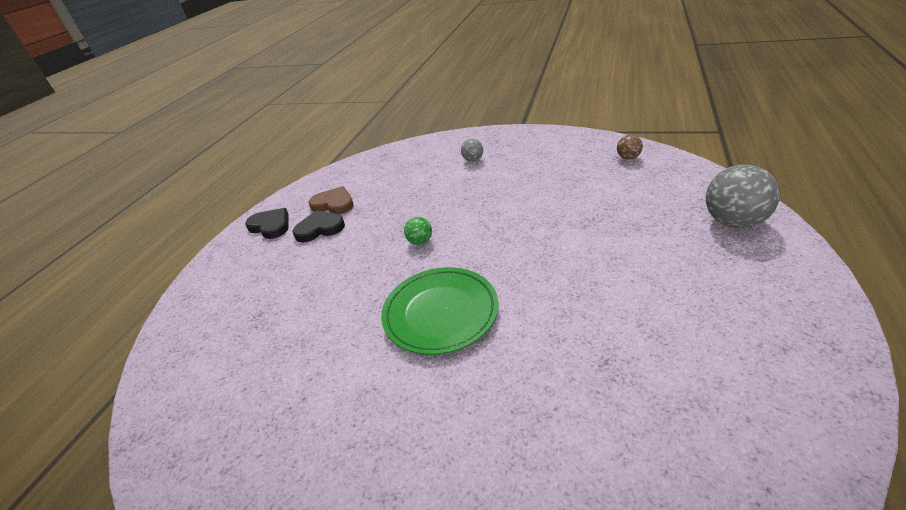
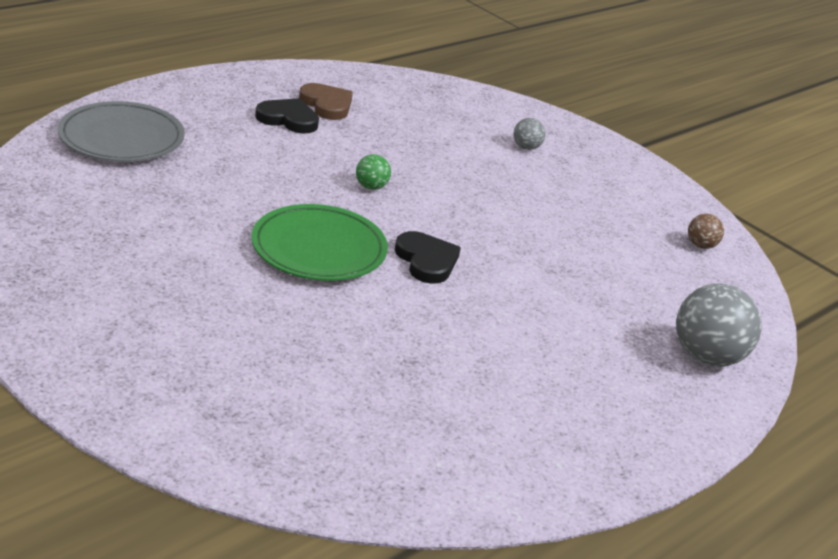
camera: 20 degrees right, 5 degrees down
black heart [245,208,288,239] -> black heart moved to [395,231,461,284]
none -> grey plate [58,101,185,162]

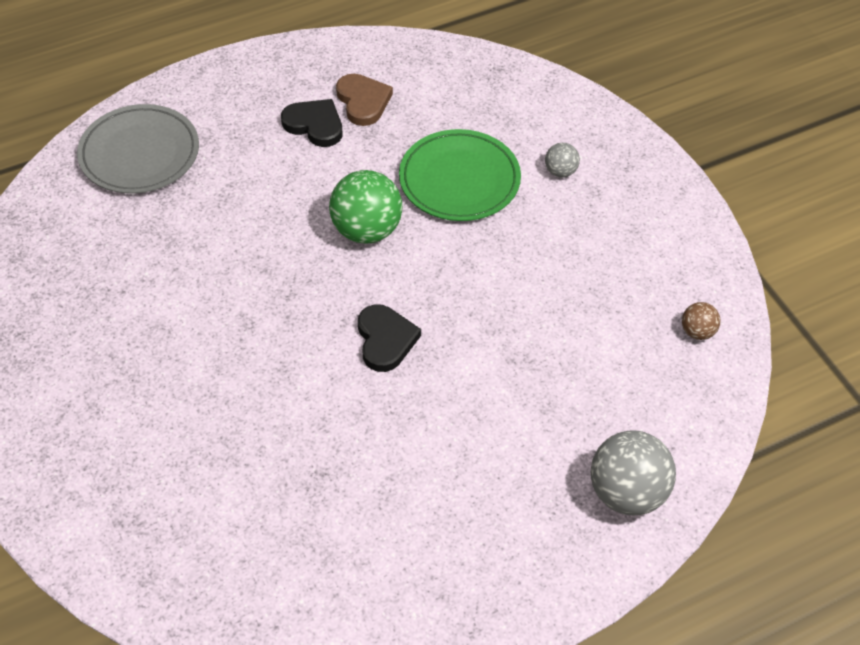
camera: 20 degrees right, 20 degrees up
green plate [251,204,388,281] -> green plate moved to [399,129,521,221]
green ball [356,154,391,190] -> green ball [329,170,402,243], size x2.01

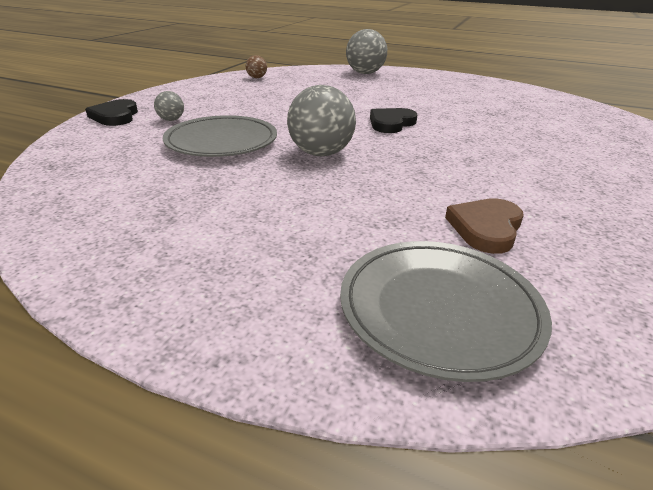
camera: 130 degrees left, 20 degrees down
black heart [281,99,342,147] -> black heart moved to [85,99,138,126]
green ball [329,170,402,243] -> grey ball [287,85,356,156]
brown heart [336,74,393,126] -> brown heart moved to [445,198,524,254]
green plate [399,129,521,221] -> grey plate [163,115,277,157]

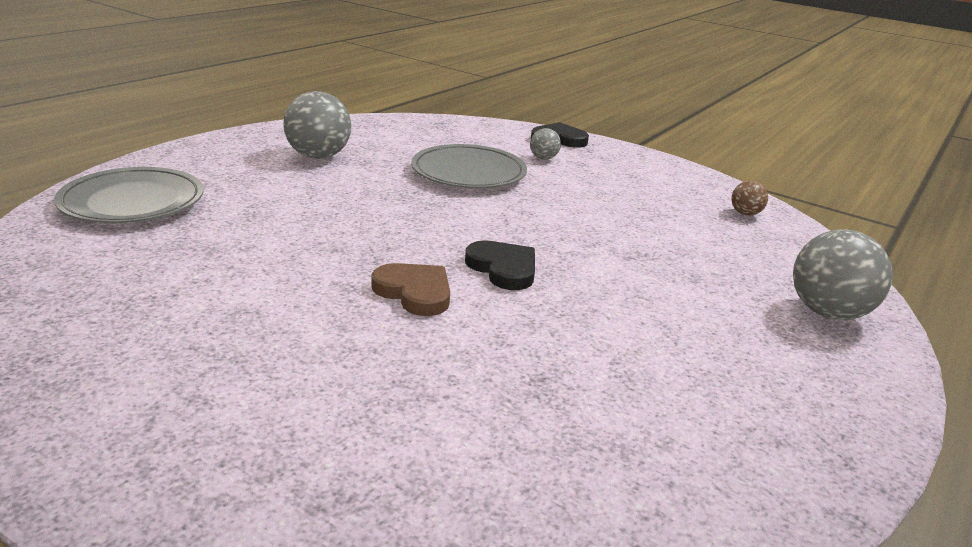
camera: 100 degrees right, 5 degrees down
grey ball [287,85,356,156] -> grey ball moved to [283,91,351,159]
brown heart [445,198,524,254] -> brown heart moved to [371,263,450,316]

